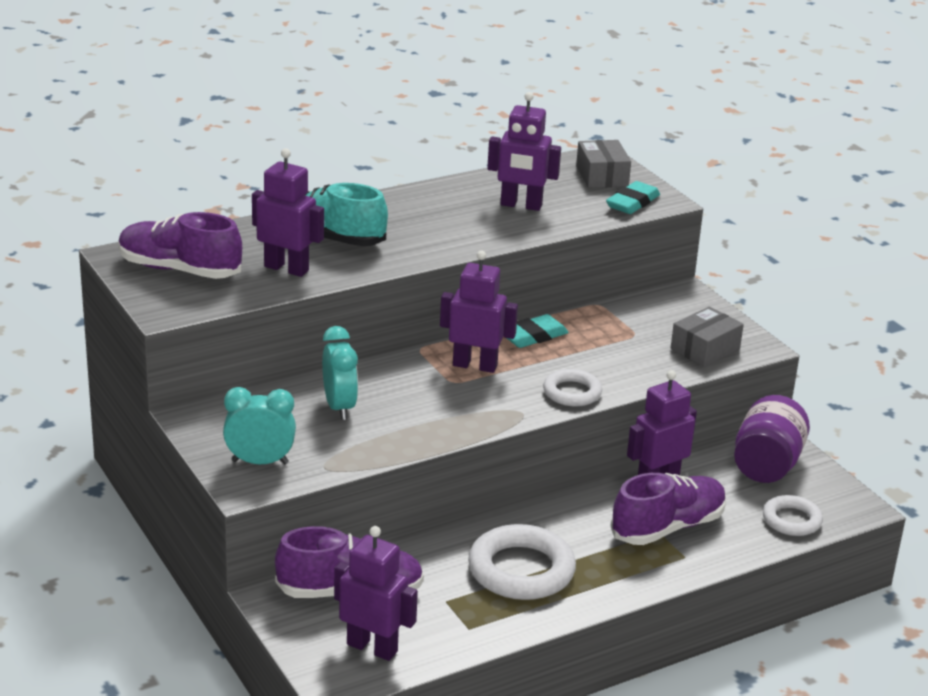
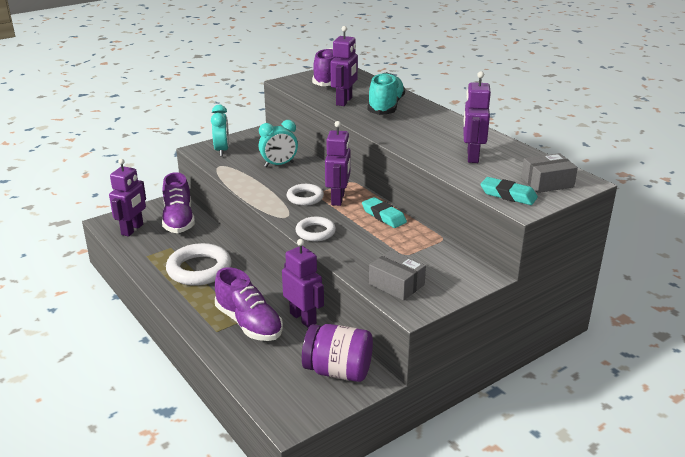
camera: 85 degrees right, 0 degrees up
white ring [763,495,823,536] -> white ring moved to [287,184,324,206]

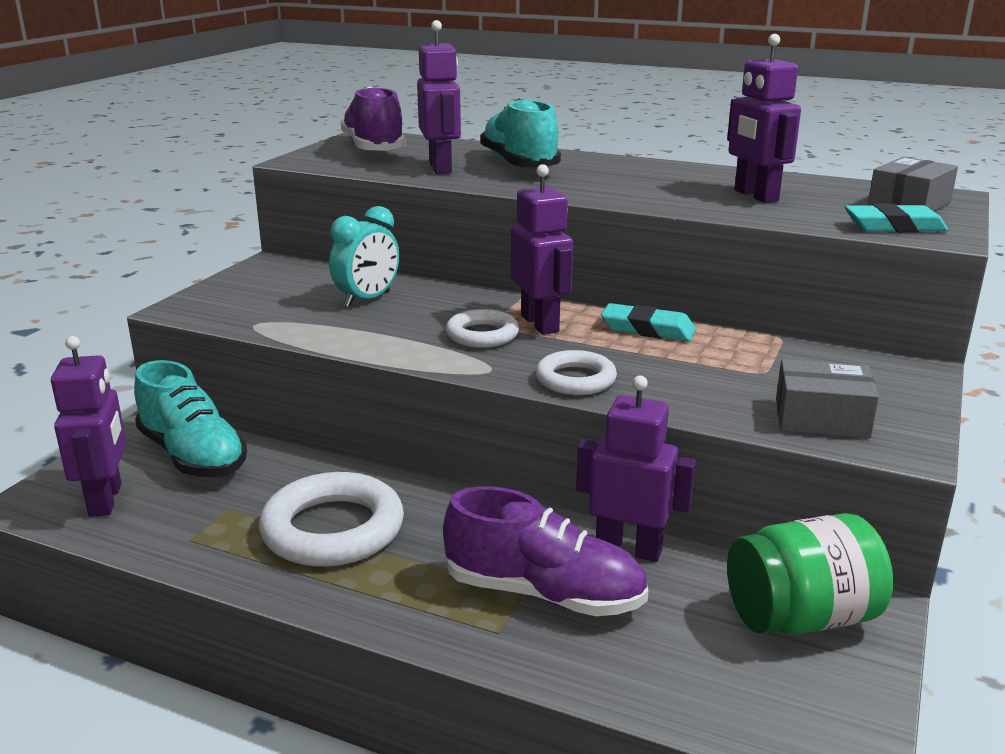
camera: 30 degrees left, 5 degrees down
purple shoe [162,172,195,233] -> turquoise shoe [134,360,247,477]
turquoise clock [211,105,229,156] -> none
purple jar [302,324,373,382] -> green jar [727,513,893,635]

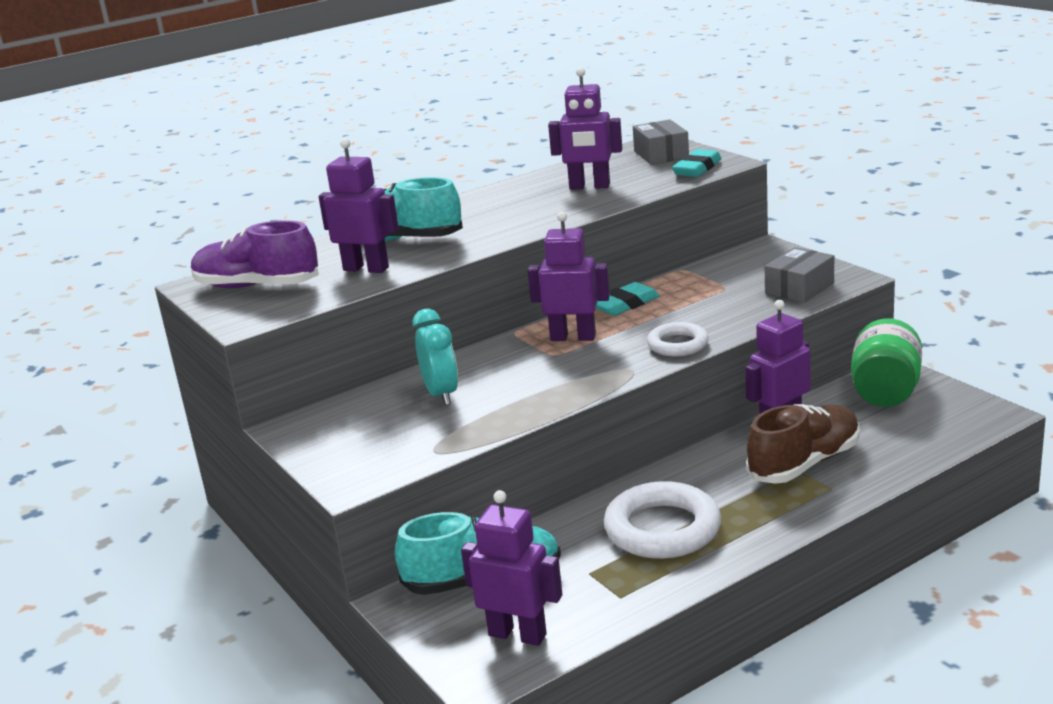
camera: 55 degrees left, 0 degrees up
purple shoe [443,486,648,616] -> brown shoe [746,404,860,484]
white ring [446,309,519,348] -> none

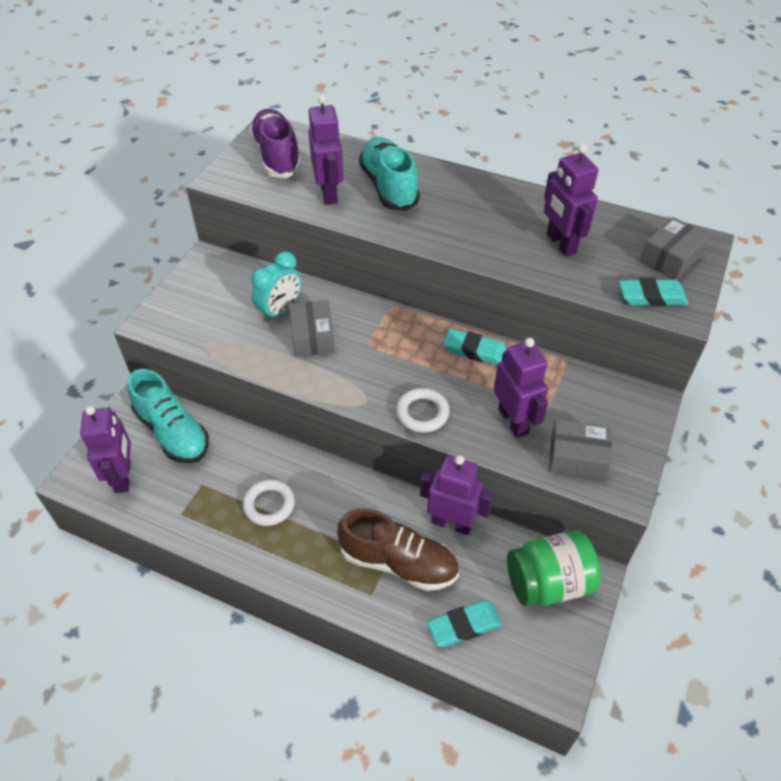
camera: 55 degrees right, 25 degrees up
purple robot [528,212,610,341] -> purple robot moved to [493,338,548,438]
white ring [604,481,721,559] -> white ring [243,479,295,526], size x0.59
none -> grey box [289,300,335,357]
none -> turquoise eraser [427,600,502,647]

